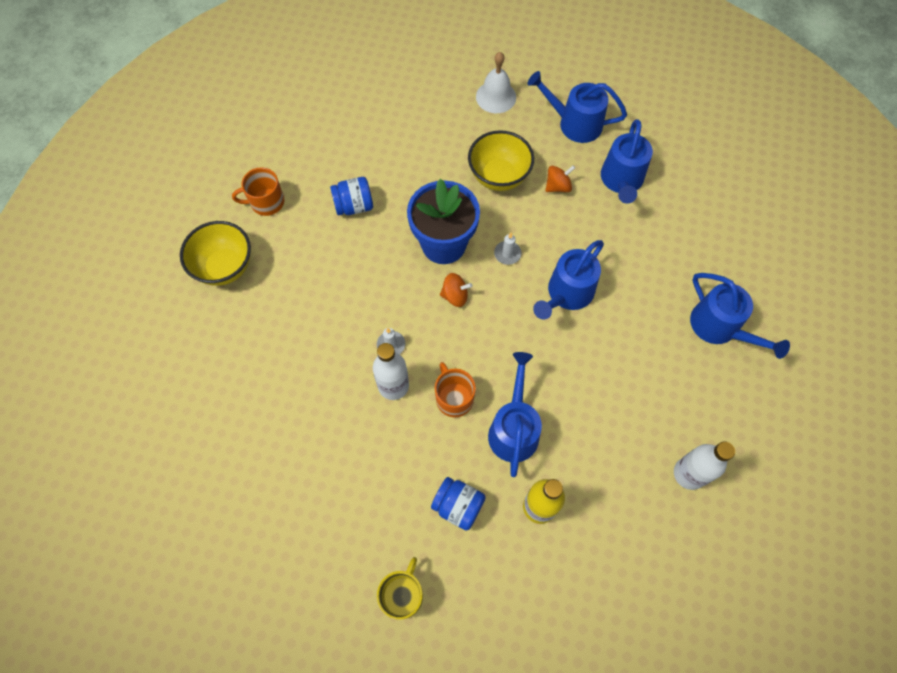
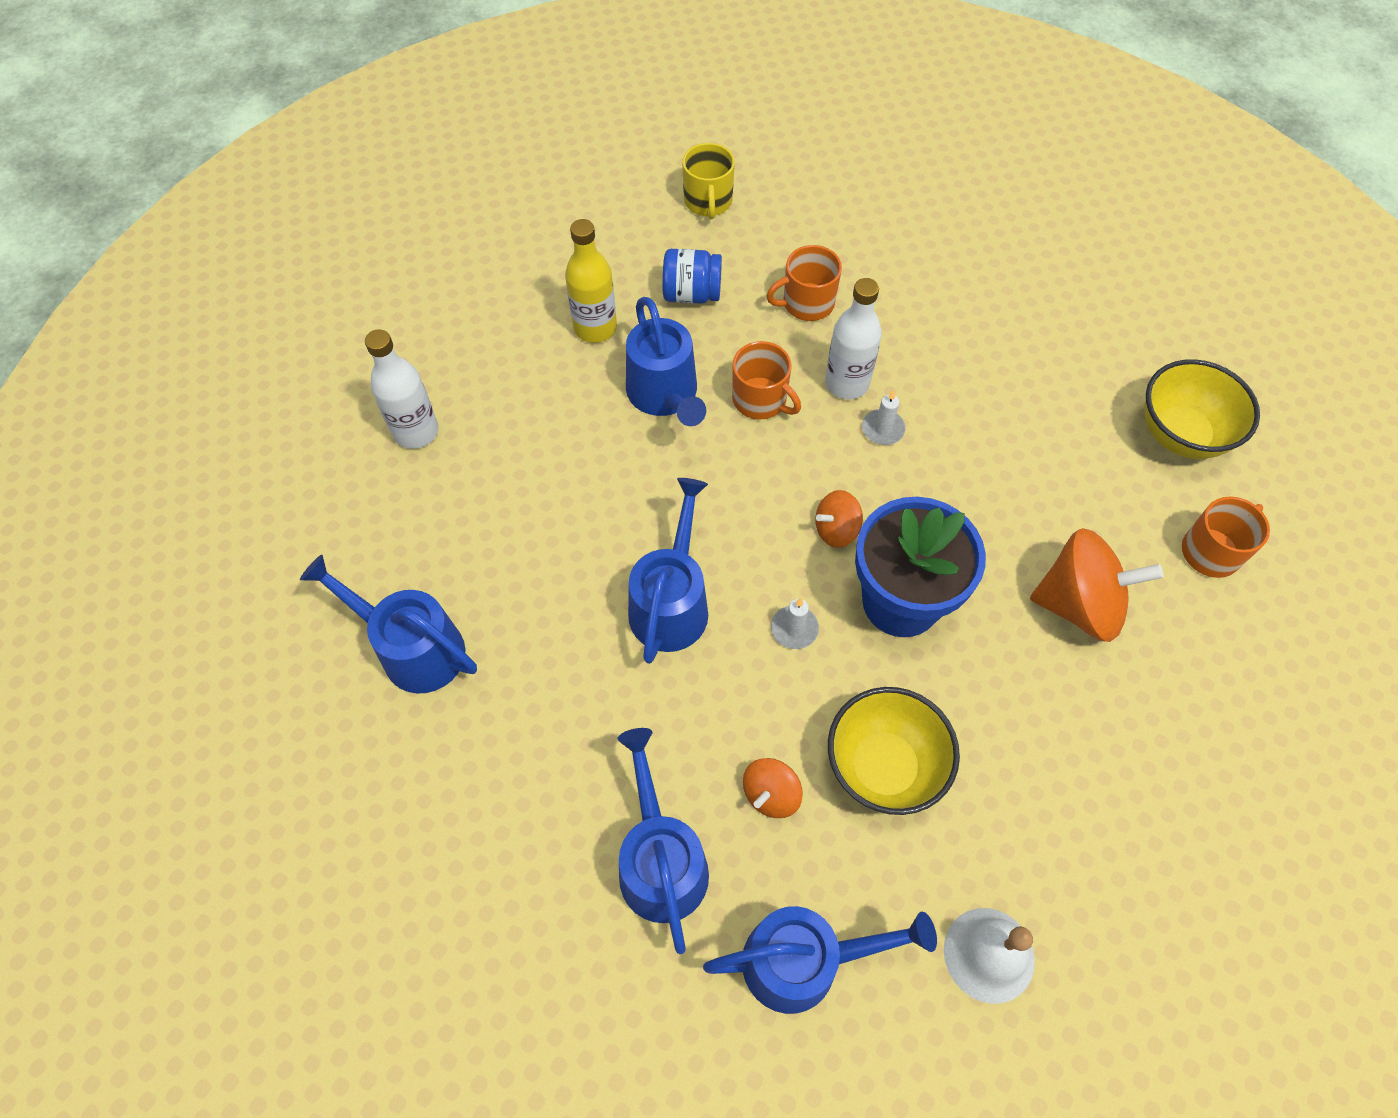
camera: 155 degrees right, 5 degrees down
blue jar [330,177,373,215] -> orange spinning top [1030,528,1164,642]
none -> orange mug [766,245,842,321]

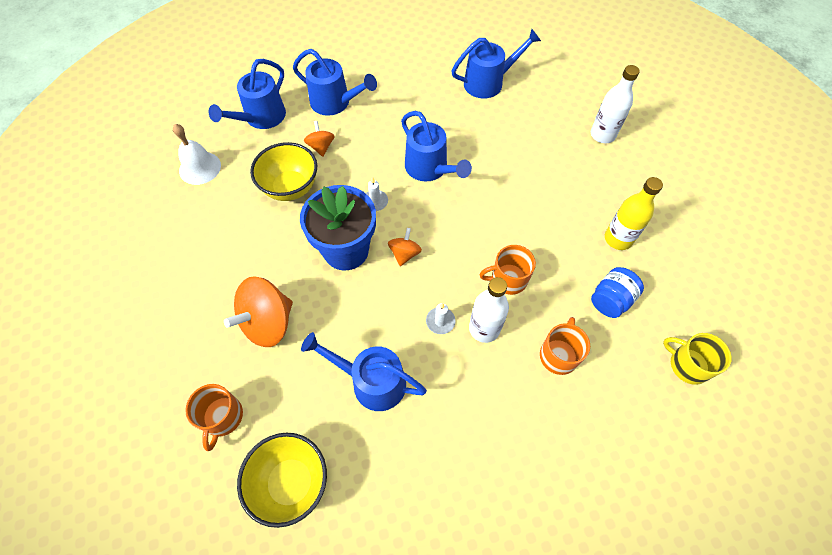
camera: 130 degrees right, 0 degrees up
blue watering can [626,297,706,426] -> blue watering can moved to [301,332,427,411]

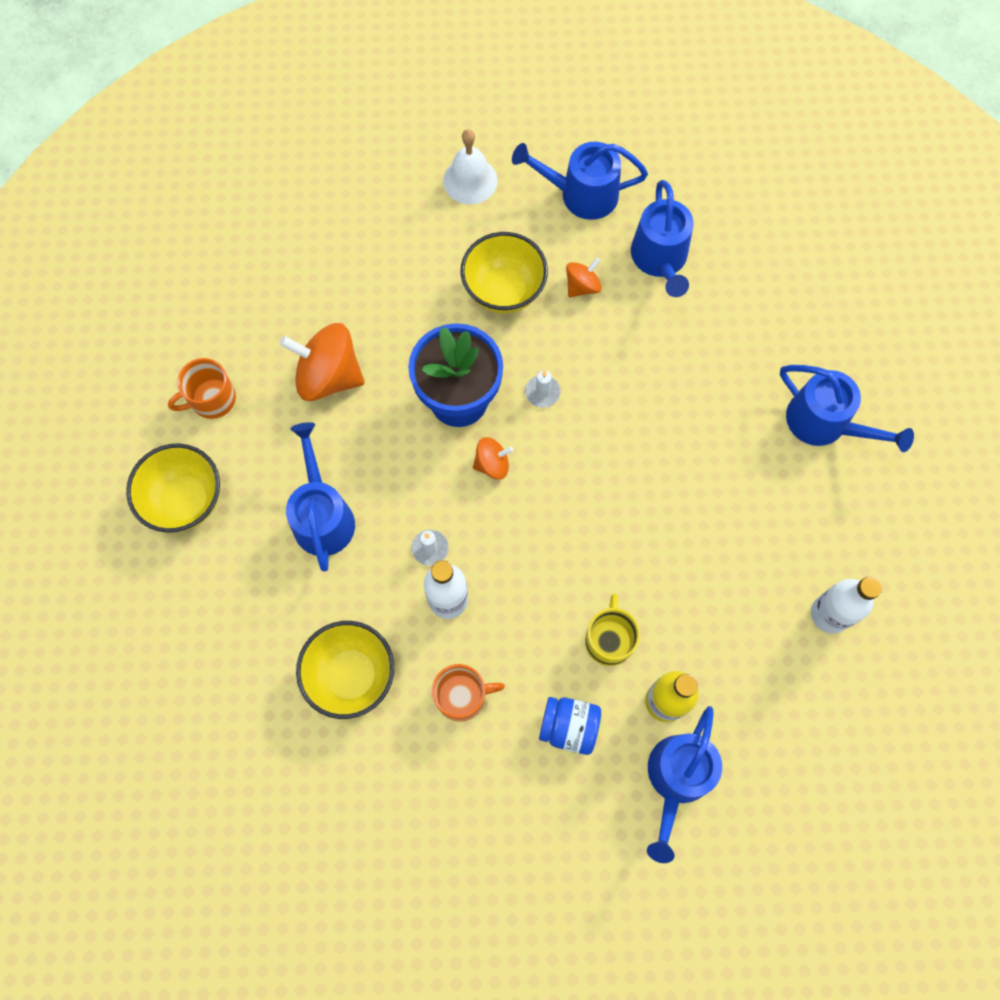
camera: 60 degrees right, 10 degrees up
blue watering can [401,111,472,182] -> blue watering can moved to [647,706,722,863]
orange mug [479,245,536,295] -> none
yellow mug [663,333,732,385] -> yellow mug moved to [585,593,640,666]
none -> yellow bowl [296,621,394,719]

